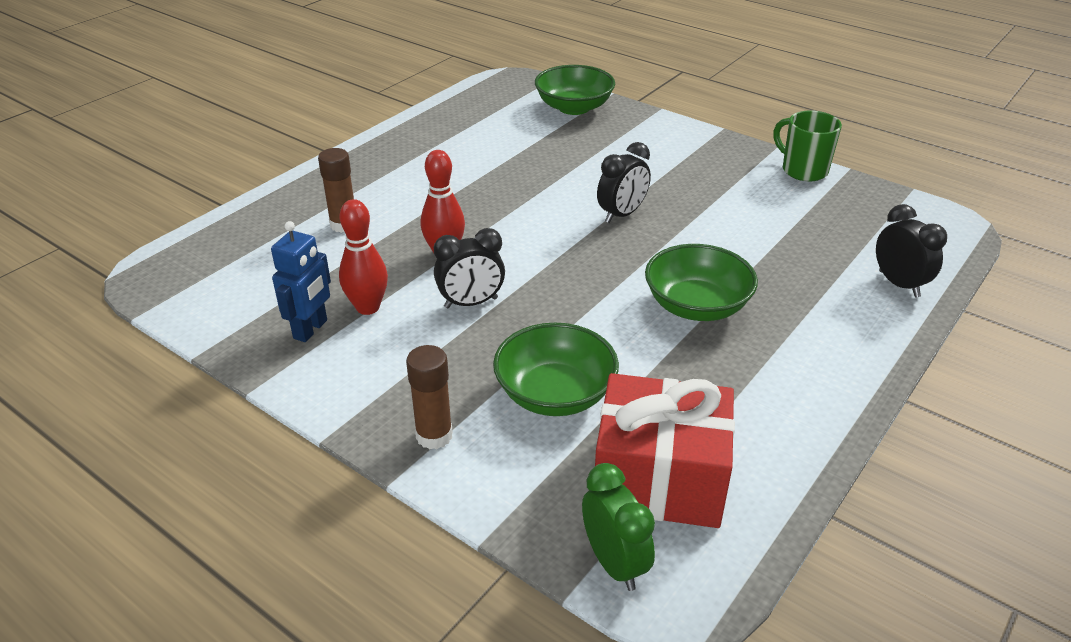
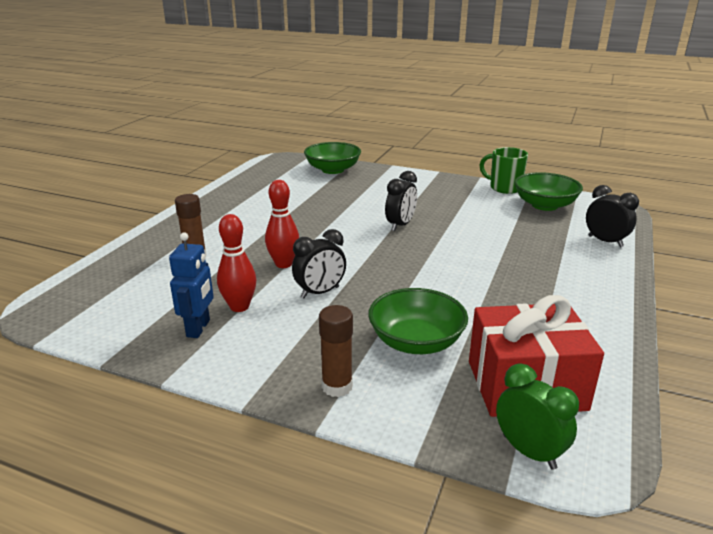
camera: 15 degrees left, 10 degrees down
green bowl [645,244,758,321] -> green bowl moved to [515,172,583,211]

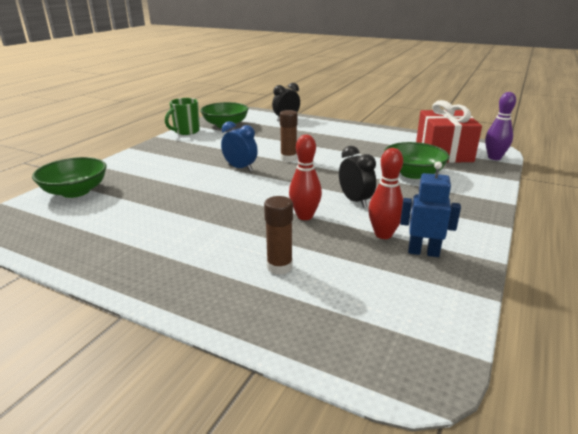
camera: 85 degrees left, 0 degrees up
brown glue stick [319,305,353,397] -> brown glue stick moved to [280,110,298,162]
black clock [385,171,417,231] -> blue clock [221,121,258,171]
green clock [496,363,579,470] -> purple bowling pin [485,92,516,160]

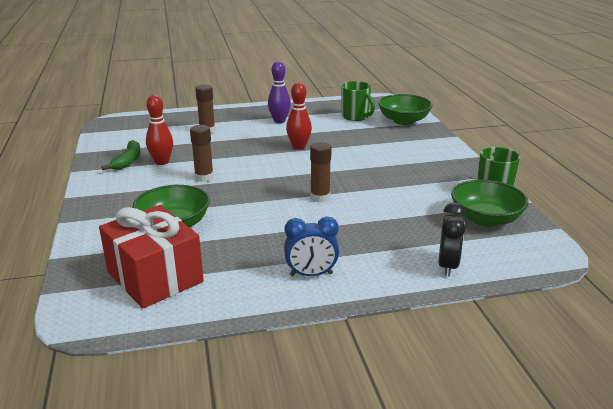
camera: 140 degrees right, 0 degrees up
blue clock [221,121,258,171] -> blue clock moved to [284,217,339,276]
red bowling pin [289,134,322,220] -> red bowling pin moved to [286,83,312,150]
black clock [339,146,376,208] -> brown glue stick [190,125,214,182]
blue robot [400,161,461,257] -> green banana [101,140,141,170]
purple bowling pin [485,92,516,160] -> purple bowling pin moved to [268,61,291,123]
none -> green mug [341,81,375,121]

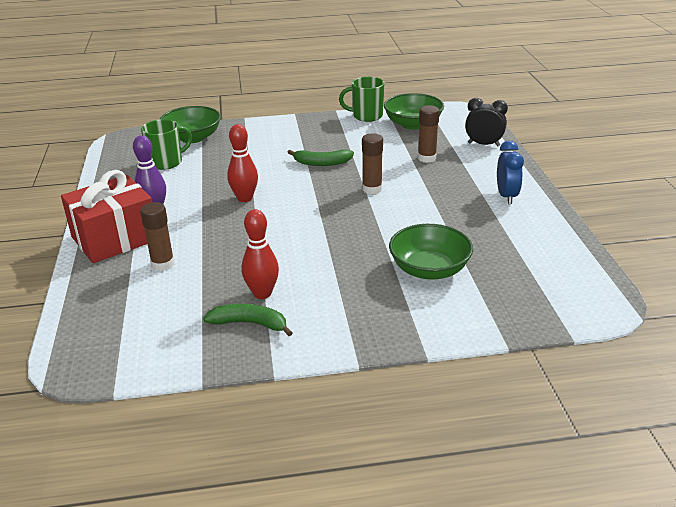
camera: 85 degrees left, 5 degrees up
red gift [99,205,204,308] -> red gift moved to [61,170,152,263]
brown glue stick [190,125,214,182] -> brown glue stick moved to [418,105,439,163]
none -> green banana [287,150,354,166]

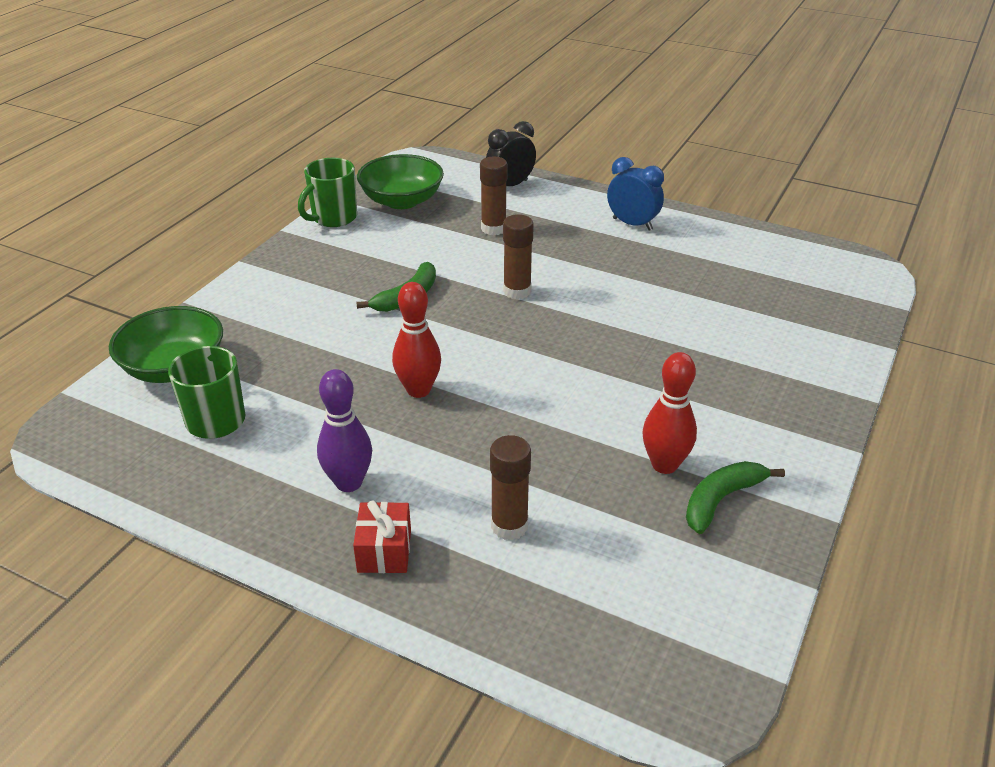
camera: 55 degrees left, 5 degrees up
red gift [61,170,152,263] -> red gift [353,500,411,573], size x0.47
green bowl [389,224,473,280] -> none

